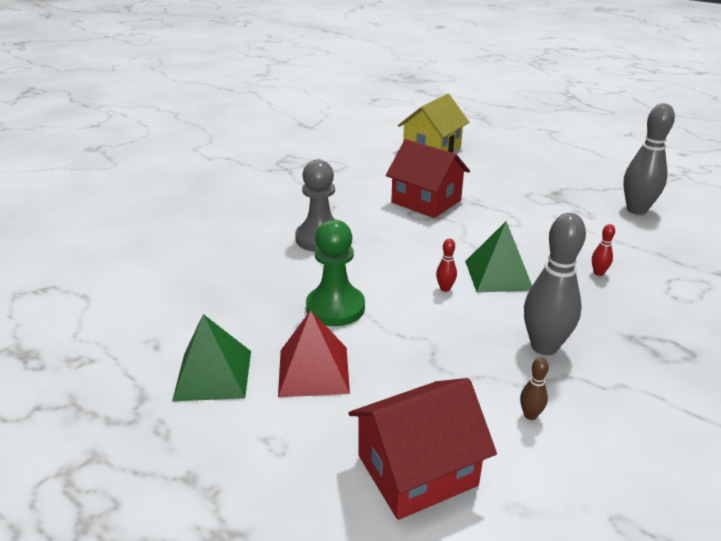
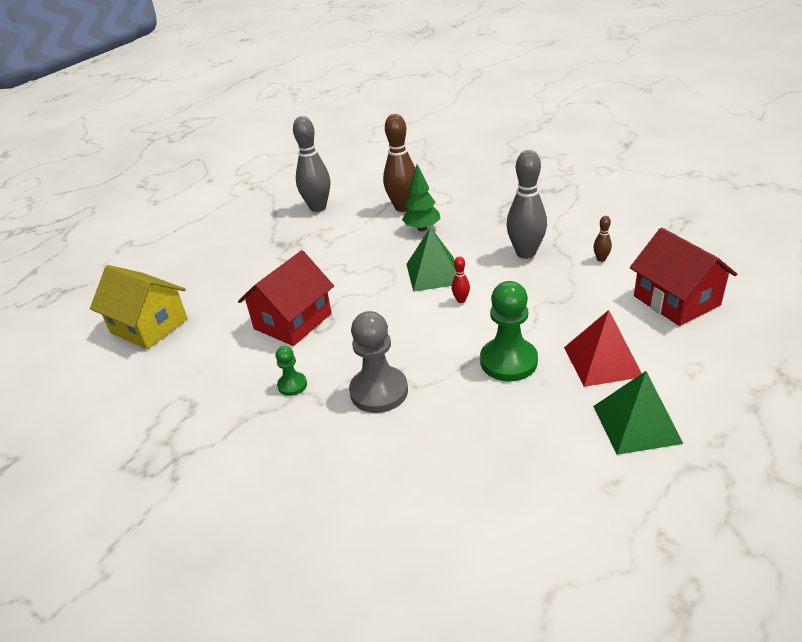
camera: 90 degrees left, 5 degrees up
red bowling pin [592,224,615,276] -> green tree [402,164,441,231]
none -> green pawn [276,346,307,396]
none -> brown bowling pin [383,114,415,212]

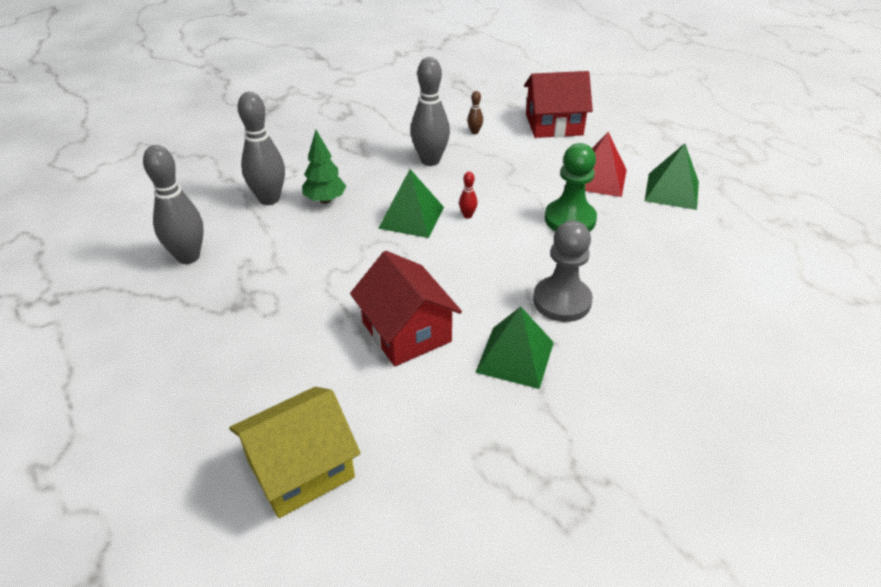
camera: 70 degrees left, 5 degrees up
green pawn [276,346,307,396] -> green pyramid [475,307,554,389]
brown bowling pin [383,114,415,212] -> grey bowling pin [238,92,285,205]

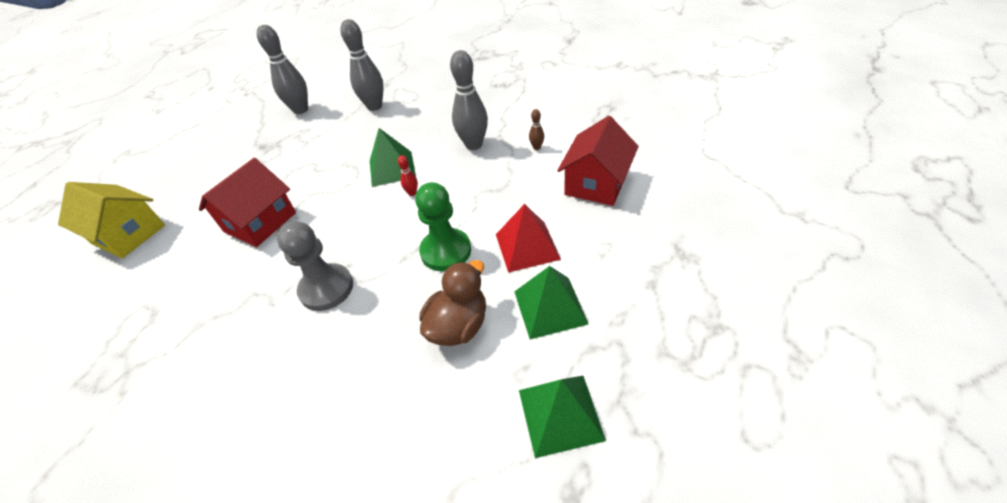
camera: 65 degrees right, 5 degrees up
green tree [302,130,346,204] -> none
green pyramid [475,307,554,389] -> green pyramid moved to [519,376,606,458]
red house [524,71,593,138] -> red house turned 60 degrees clockwise [557,116,638,206]
none -> brown duck [420,260,486,346]

